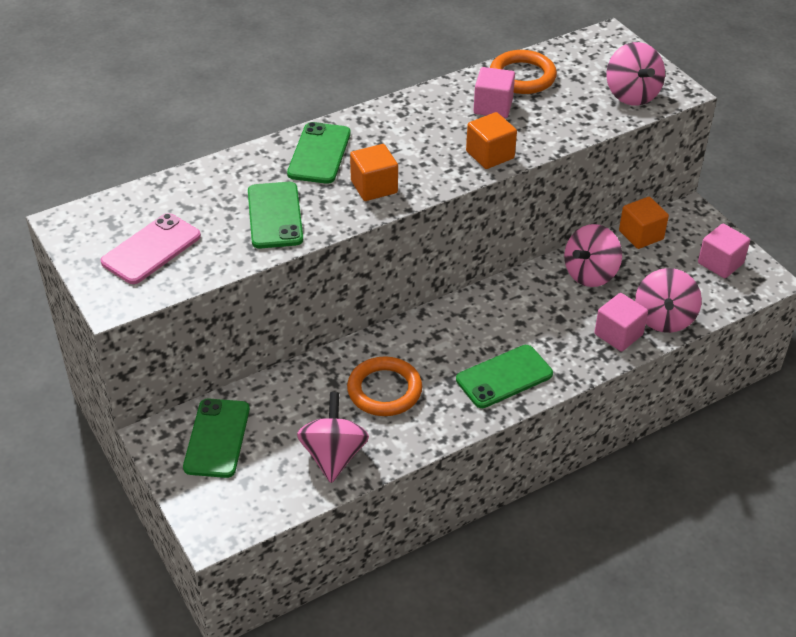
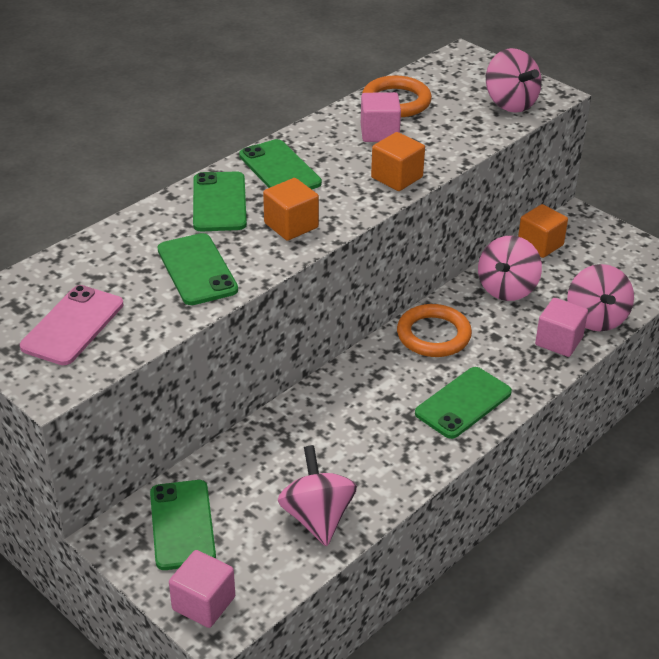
camera: 15 degrees left, 5 degrees down
orange ring [347,356,422,416] -> orange ring moved to [397,304,472,357]
pink cube [698,224,750,278] -> pink cube moved to [169,550,235,628]
none -> green phone [239,139,322,189]

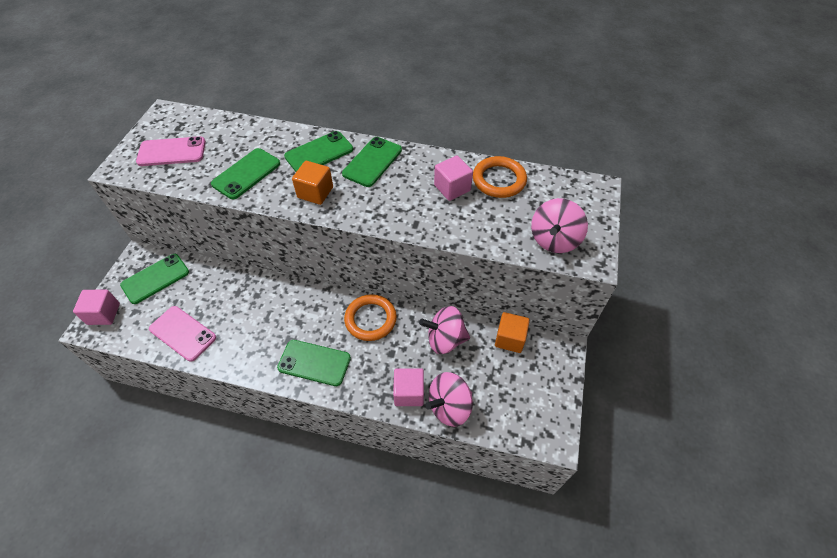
camera: 60 degrees right, 15 degrees up
pink spinning top [278,445,357,546] -> pink phone [149,306,216,362]
orange cube [371,132,425,191] -> none

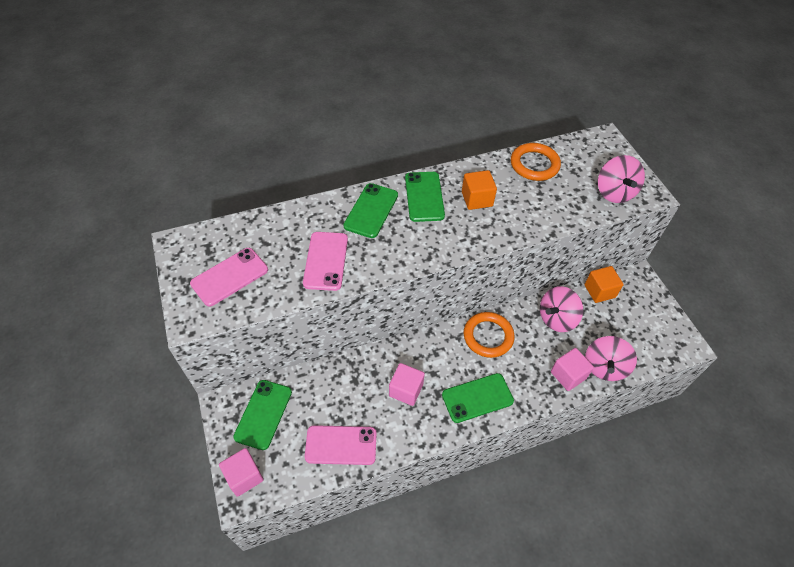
camera: 35 degrees left, 0 degrees up
green phone [211,148,280,199] -> pink phone [303,232,348,291]
orange cube [292,161,333,205] -> orange cube moved to [462,170,497,210]
pink cube [434,156,473,201] -> pink cube moved to [389,363,425,406]

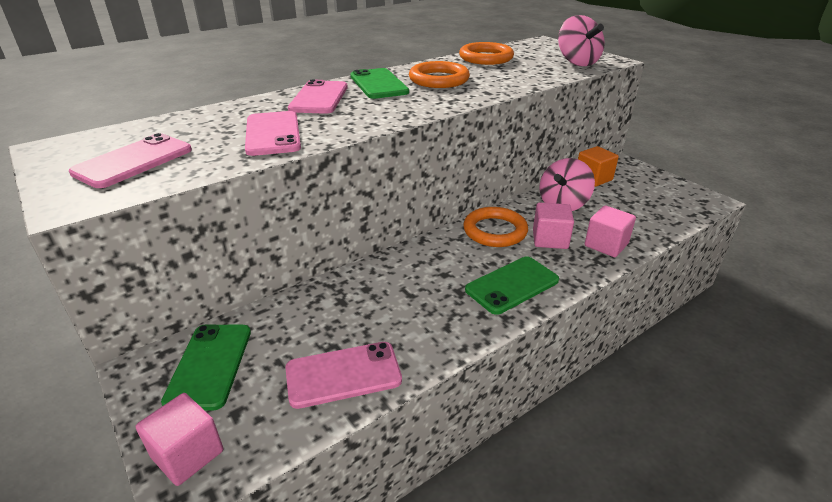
camera: 15 degrees left, 20 degrees down
green phone [343,183,398,238] -> pink phone [288,79,348,114]
pink cube [389,363,425,406] -> pink cube moved to [533,202,574,249]
orange cube [462,170,497,210] -> orange ring [409,61,470,88]
pink spinning top [585,336,637,381] -> none

